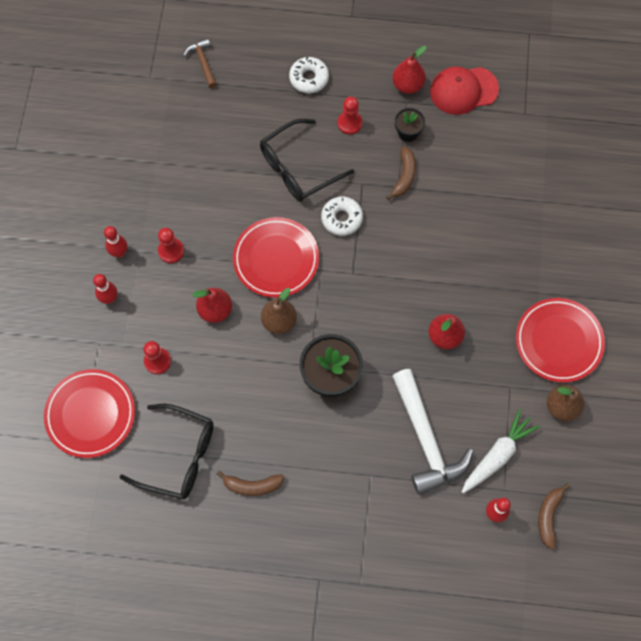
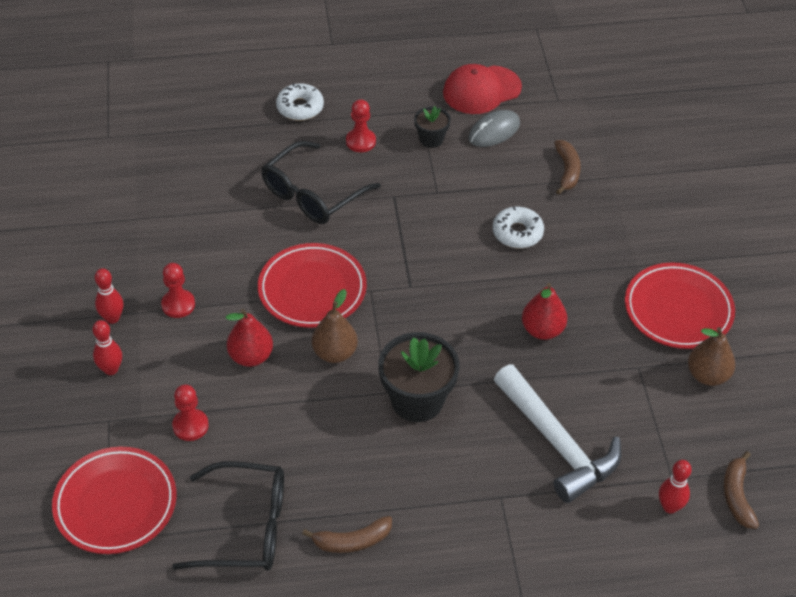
camera: 15 degrees left, 20 degrees down
brown hammer [183,38,217,88] -> none
white donut [321,197,363,236] -> white donut moved to [493,207,544,248]
brown banana [386,146,416,200] -> brown banana moved to [554,140,581,195]
red pear [392,46,427,94] -> none
white carrot [462,409,540,493] -> none
none -> grey mouse [468,110,520,147]

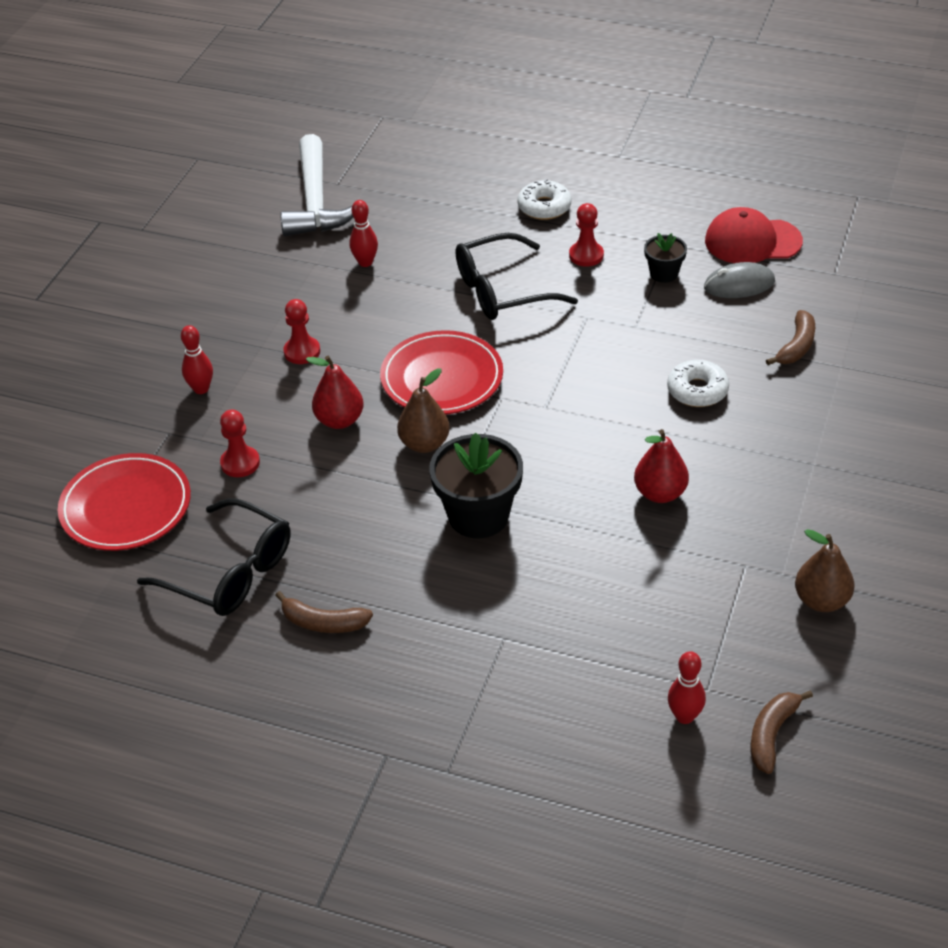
camera: 30 degrees right, 5 degrees down
red bowling pin [95,268,123,324] -> red bowling pin moved to [349,200,378,267]
white hammer [494,365,621,503] -> white hammer moved to [280,134,353,236]
red plate [625,263,735,349] -> none

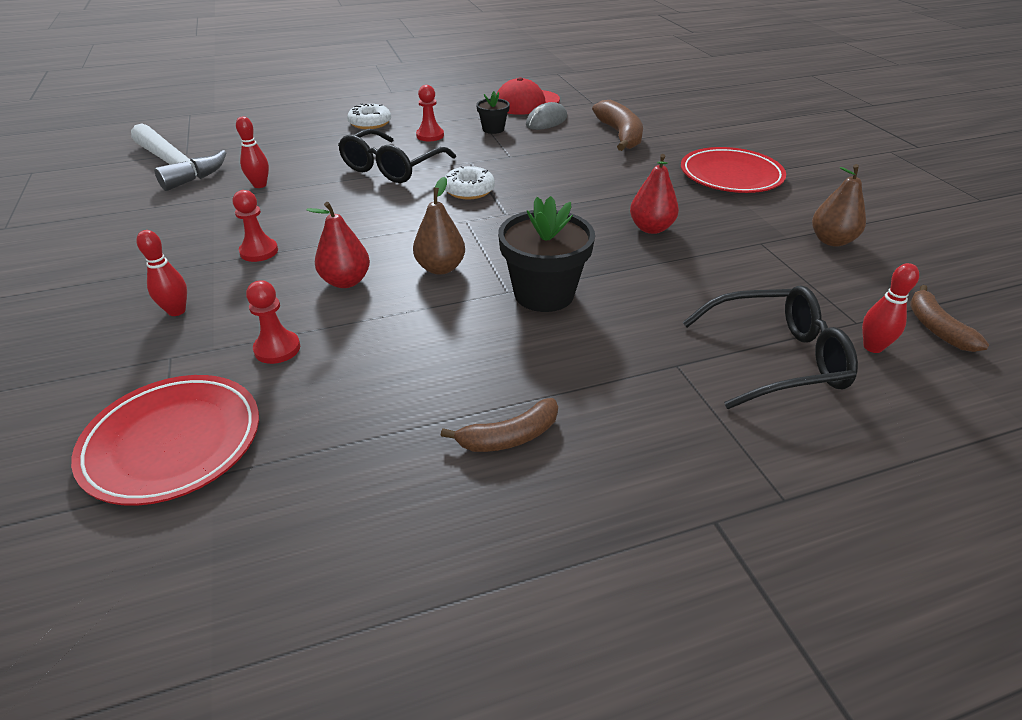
camera: 40 degrees left, 5 degrees down
black glasses [137,498,291,616] -> black glasses moved to [682,285,858,409]
red plate [380,330,503,414] -> red plate moved to [681,147,786,193]
white donut [667,359,729,407] -> white donut moved to [445,166,495,199]
brown banana [766,310,815,365] -> brown banana [592,100,643,151], size x1.60

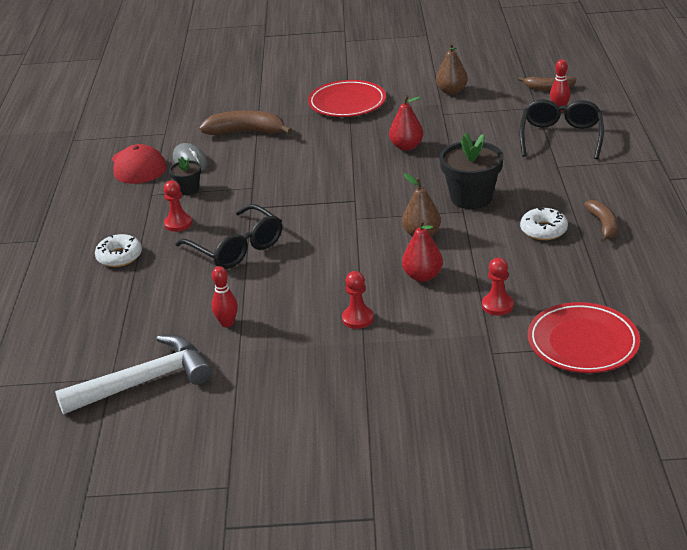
camera: 70 degrees left, 5 degrees down
red bowling pin [136,230,187,316] -> none
white donut [445,166,495,199] -> white donut moved to [520,207,568,240]

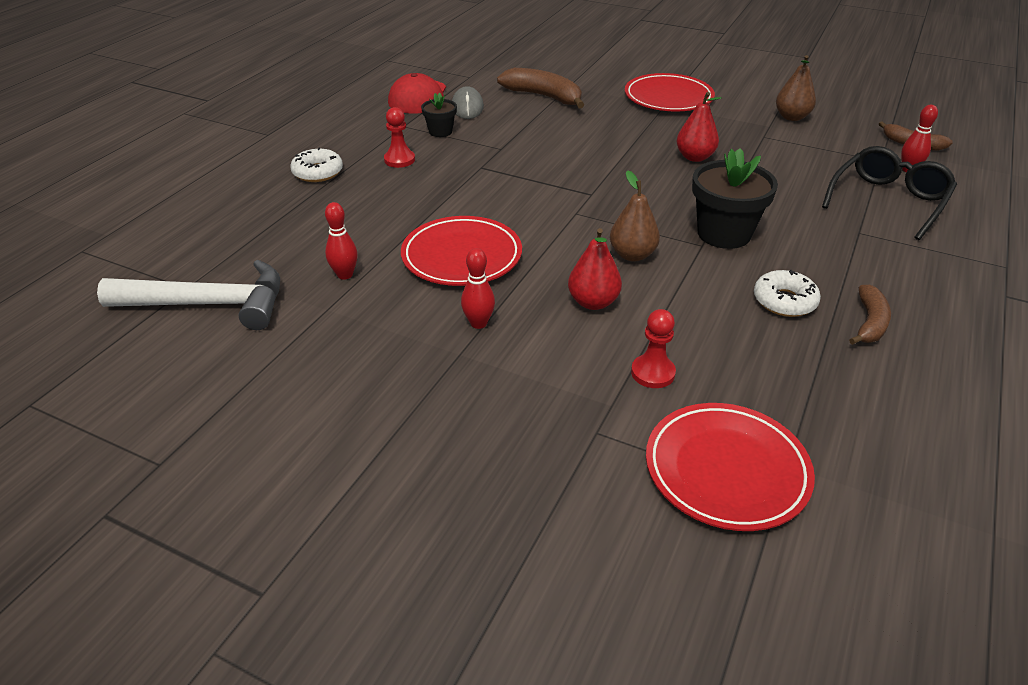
camera: 25 degrees right, 5 degrees up
black glasses [175,204,282,269] -> none
red pawn [342,271,374,329] -> red bowling pin [461,248,495,329]
none -> red plate [401,216,522,286]

